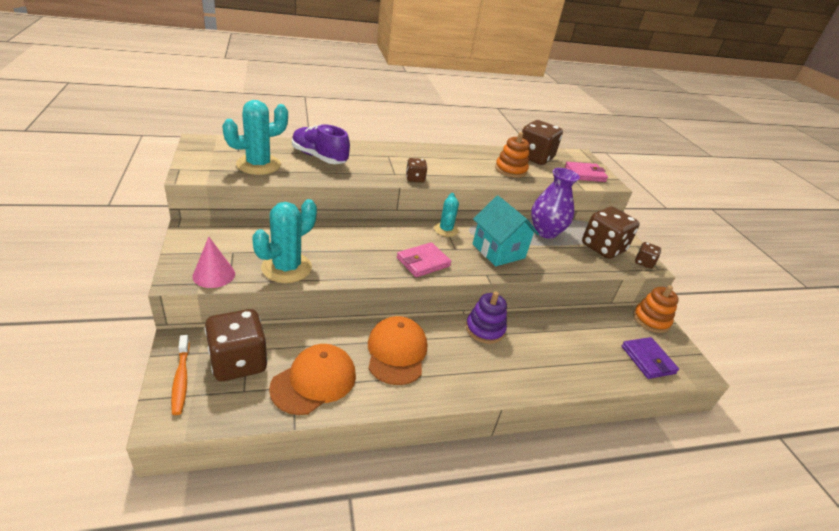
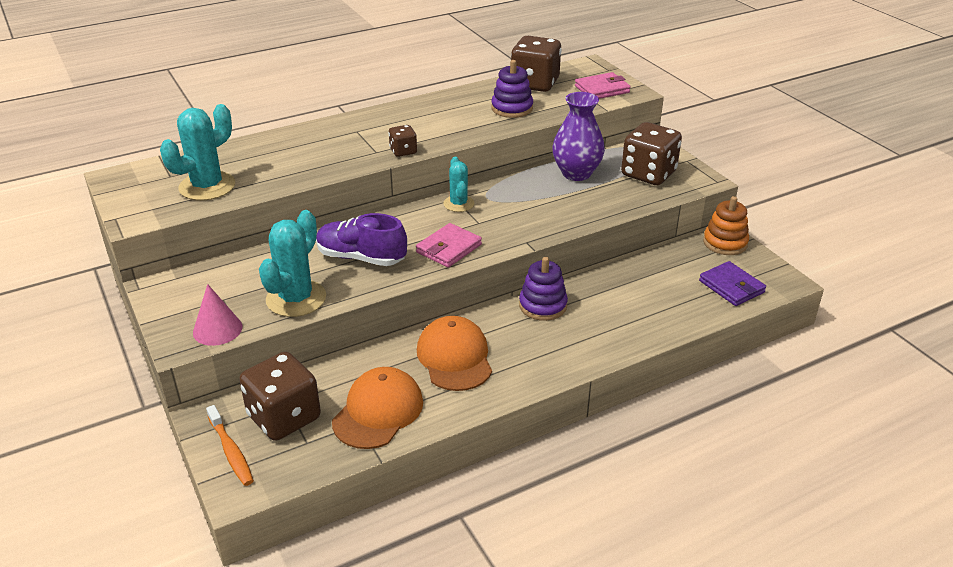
camera: 10 degrees left, 0 degrees up
purple shoe [292,124,350,164] -> purple shoe moved to [316,213,407,266]
turquoise house [473,196,539,266] -> none
orange stacking toy [495,132,530,178] -> purple stacking toy [492,60,533,118]
brown dice [635,242,661,269] -> none

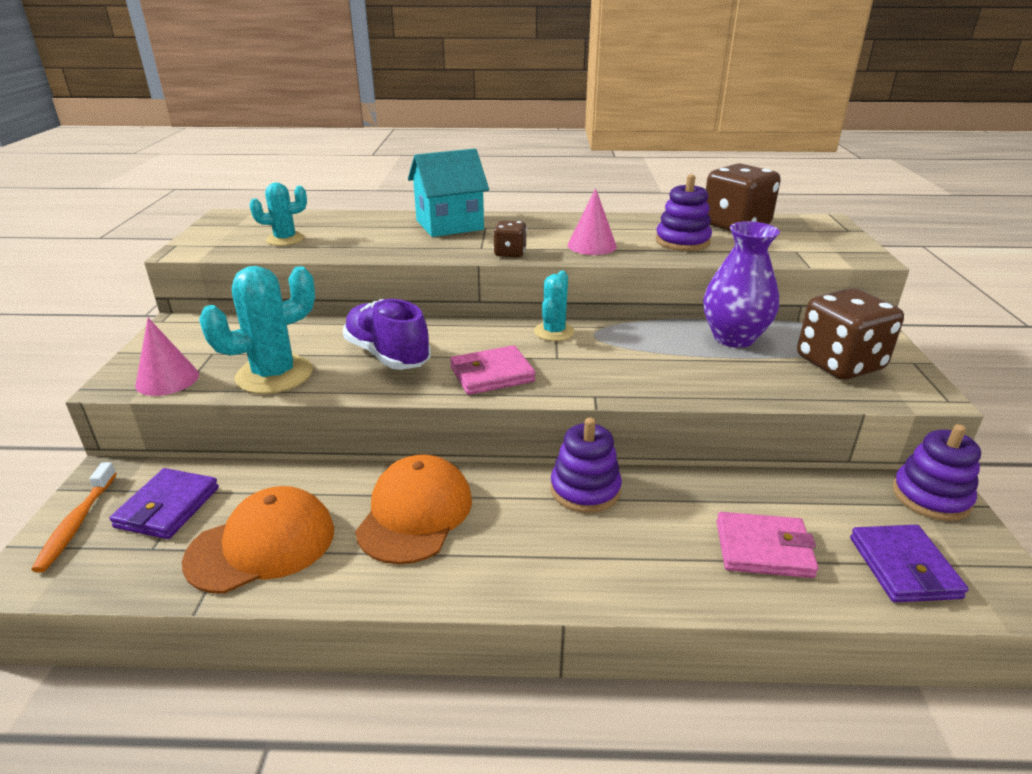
camera: 30 degrees right, 5 degrees down
turquoise cactus [160,104,235,201] -> turquoise cactus [249,182,307,246], size x0.60
brown dice [239,352,321,441] -> purple wallet [109,468,219,539]
pink wallet [575,72,631,99] -> pink wallet moved to [716,512,818,578]
orange stacking toy [703,196,749,255] -> purple stacking toy [893,424,981,521]
none -> turquoise house [408,149,489,237]
none -> pink cone [568,188,617,255]

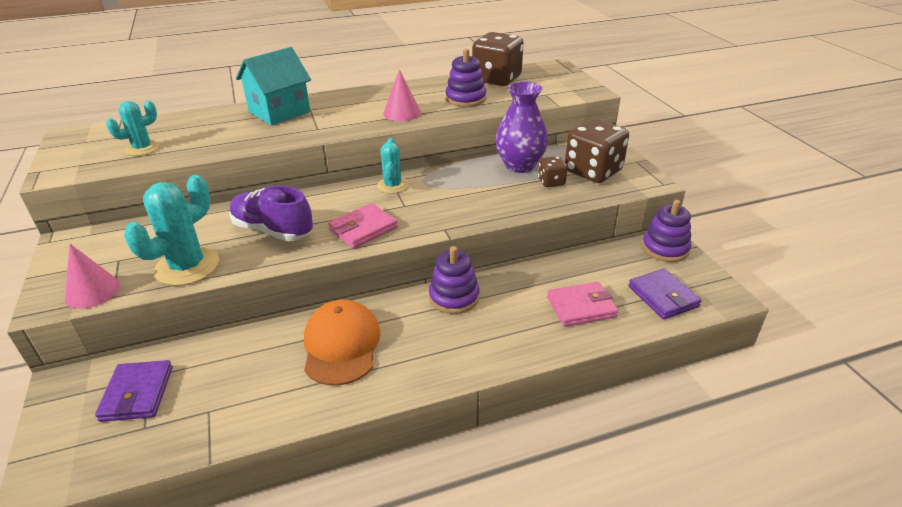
camera: 20 degrees left, 5 degrees up
orange toothbrush [31,462,117,573] -> none
orange cap [182,486,334,594] -> none
brown dice [493,221,527,257] -> brown dice moved to [538,156,568,187]

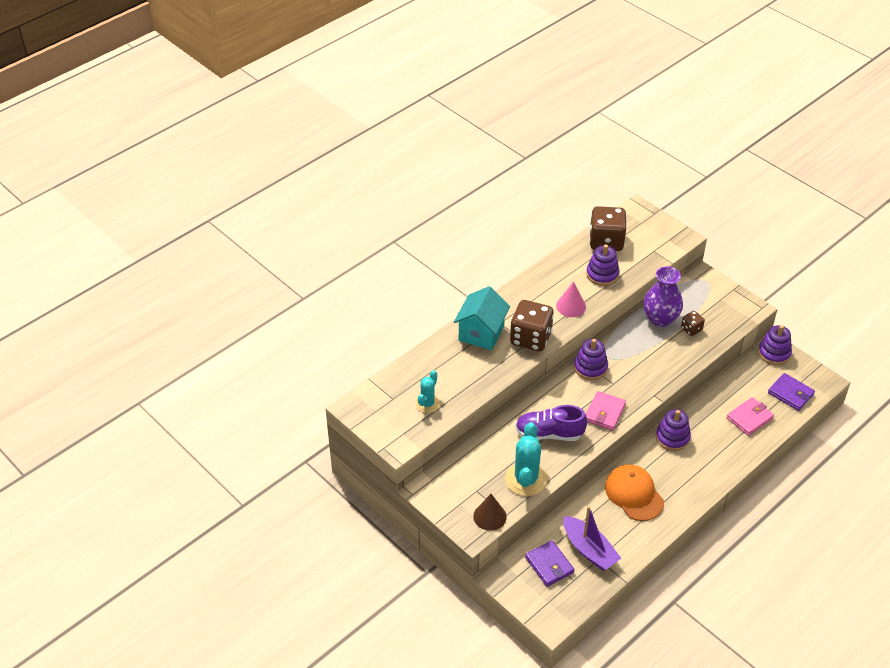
camera: 25 degrees left, 10 degrees up
pink cone [65,244,120,309] -> brown cone [473,494,507,531]
turquoise cactus [377,138,408,194] -> purple stacking toy [574,339,608,380]
brown dice [565,118,629,183] -> brown dice moved to [510,300,554,351]
none -> purple boat [563,506,621,571]

